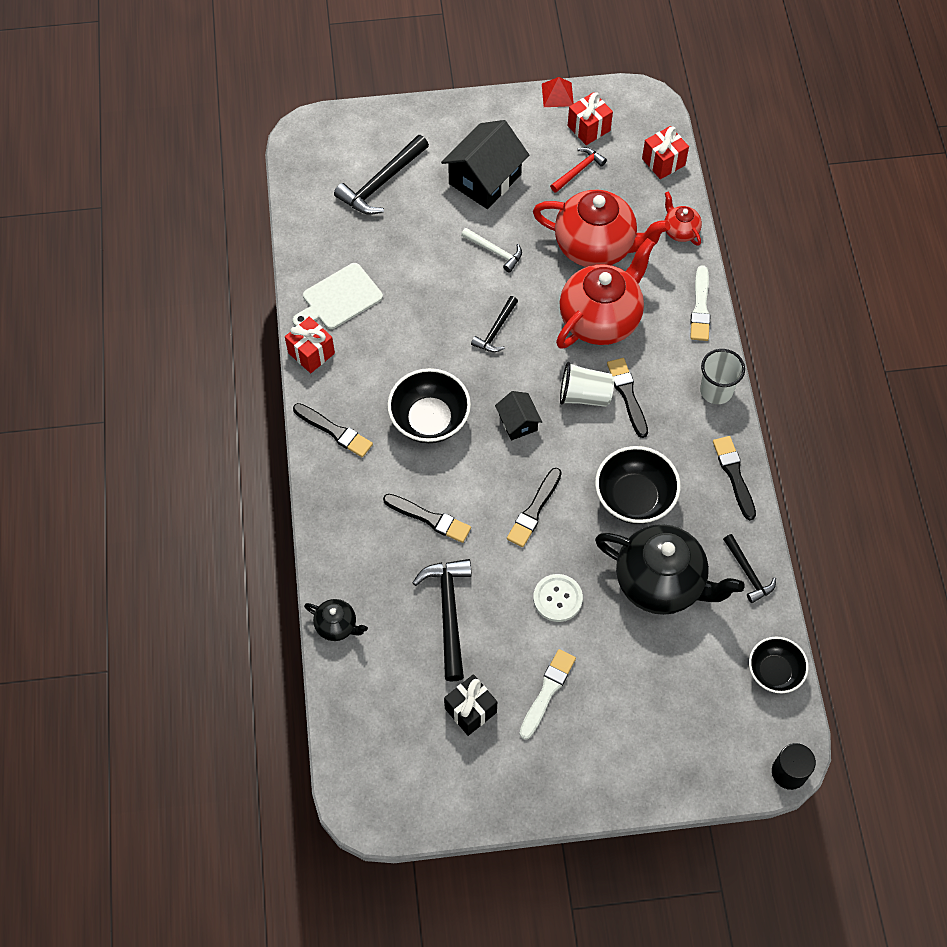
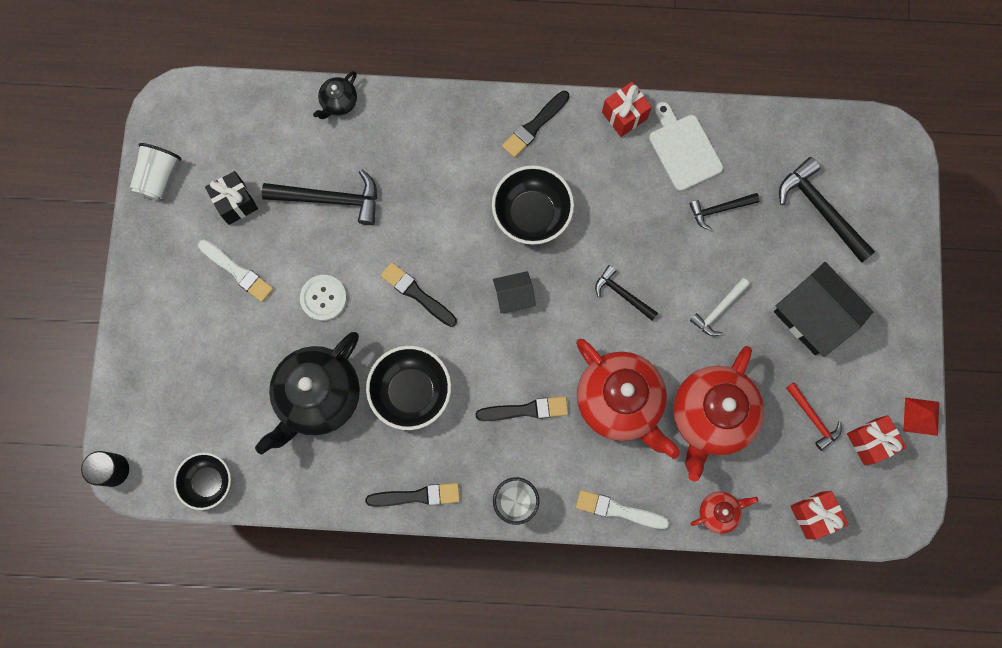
camera: 100 degrees right, 15 degrees up
black brush [383,494,471,543] -> none
white cup [560,362,614,407] -> white cup moved to [130,143,181,201]
black hammer [723,534,776,603] -> black hammer moved to [689,193,760,230]

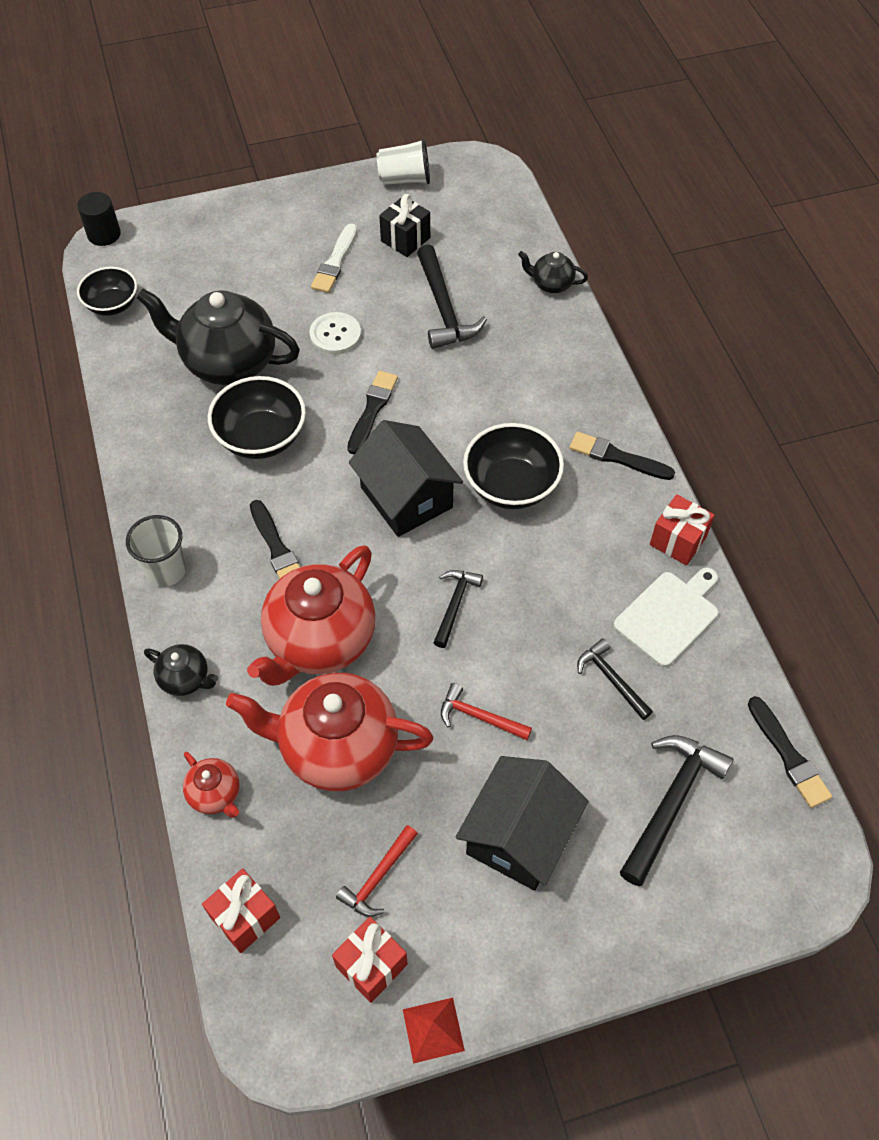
camera: 70 degrees right, 20 degrees down
black brush [365,483,460,507] -> black brush moved to [748,696,832,808]
black house [493,271,536,314] -> black house [349,420,463,537], size x1.88
white brush [576,490,669,529] -> black teapot [144,644,218,696]
white hammer [690,278,750,336] -> red hammer [441,683,532,740]

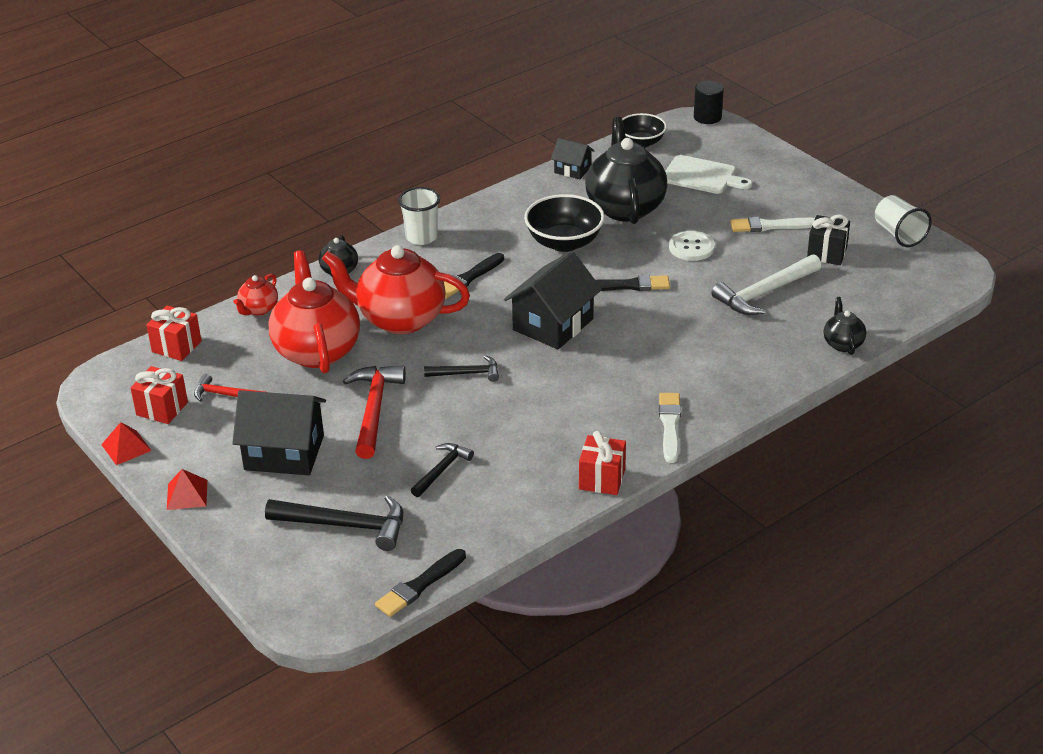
camera: 70 degrees right, 20 degrees down
black hammer [417,244,487,349] -> white hammer [711,254,821,315]
red hammer [441,683,532,740] -> red hammer [343,365,406,459], size x1.69
black bowl [463,423,564,509] -> none
black brush [569,432,675,480] -> white brush [659,393,681,463]
white cutting board [614,568,718,667] -> white cutting board moved to [665,155,752,194]
none -> red pyramid [167,469,207,510]
none -> black house [551,138,595,179]

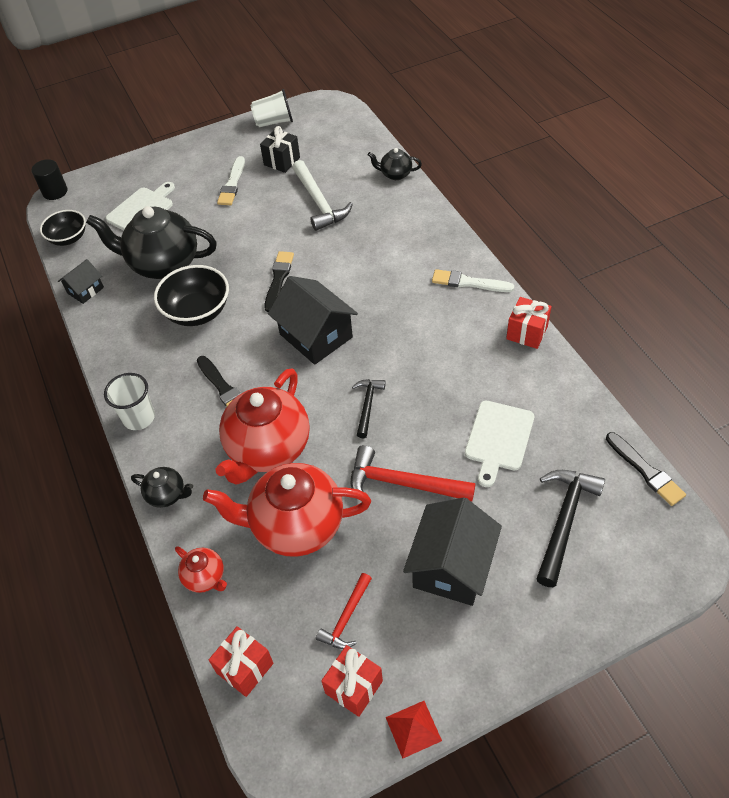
camera: 75 degrees left, 15 degrees up
red pyramid [167,469,207,510] -> none
black hammer [411,443,474,497] -> white cutting board [465,401,534,487]
white button [669,231,715,261] -> none

